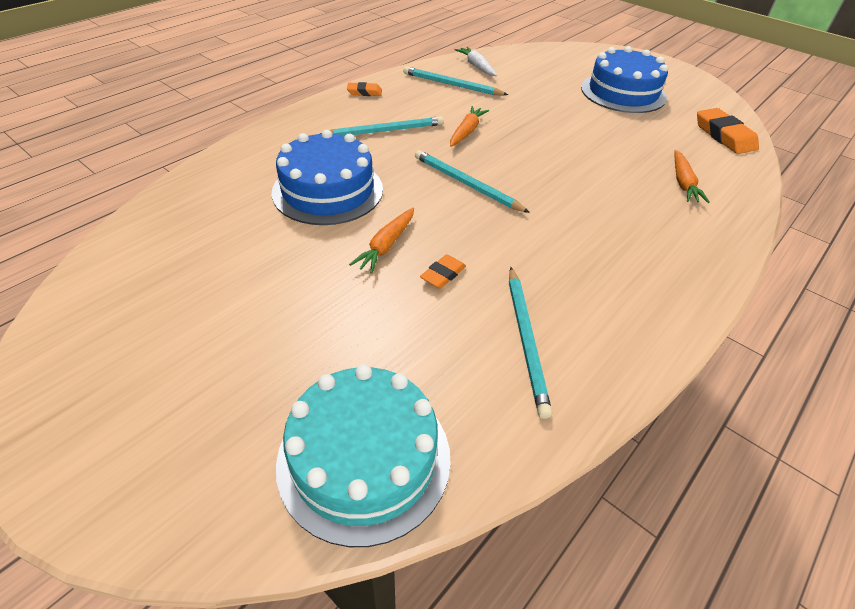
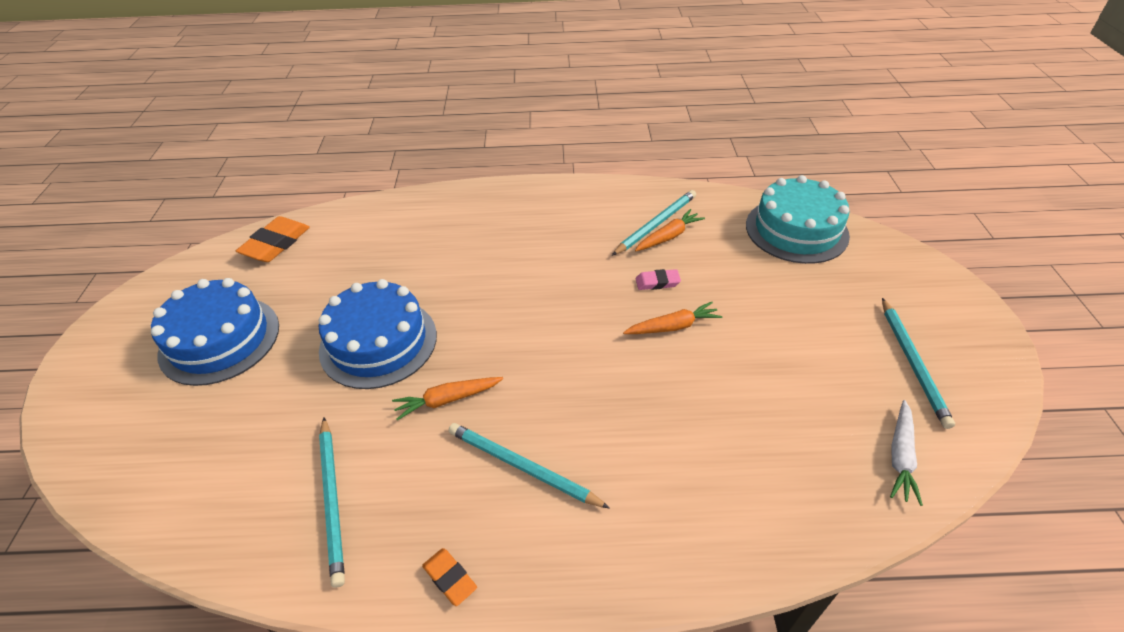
camera: 130 degrees left, 0 degrees up
blue cake [271,130,383,225] -> blue cake moved to [318,279,437,389]
turquoise pencil [415,150,530,213] -> turquoise pencil moved to [882,298,955,429]
orange eraser [420,254,466,289] -> pink eraser [636,269,681,290]
white carrot [454,47,497,76] -> white carrot moved to [890,400,923,506]
orange carrot [675,150,710,203] -> orange carrot moved to [635,209,705,251]

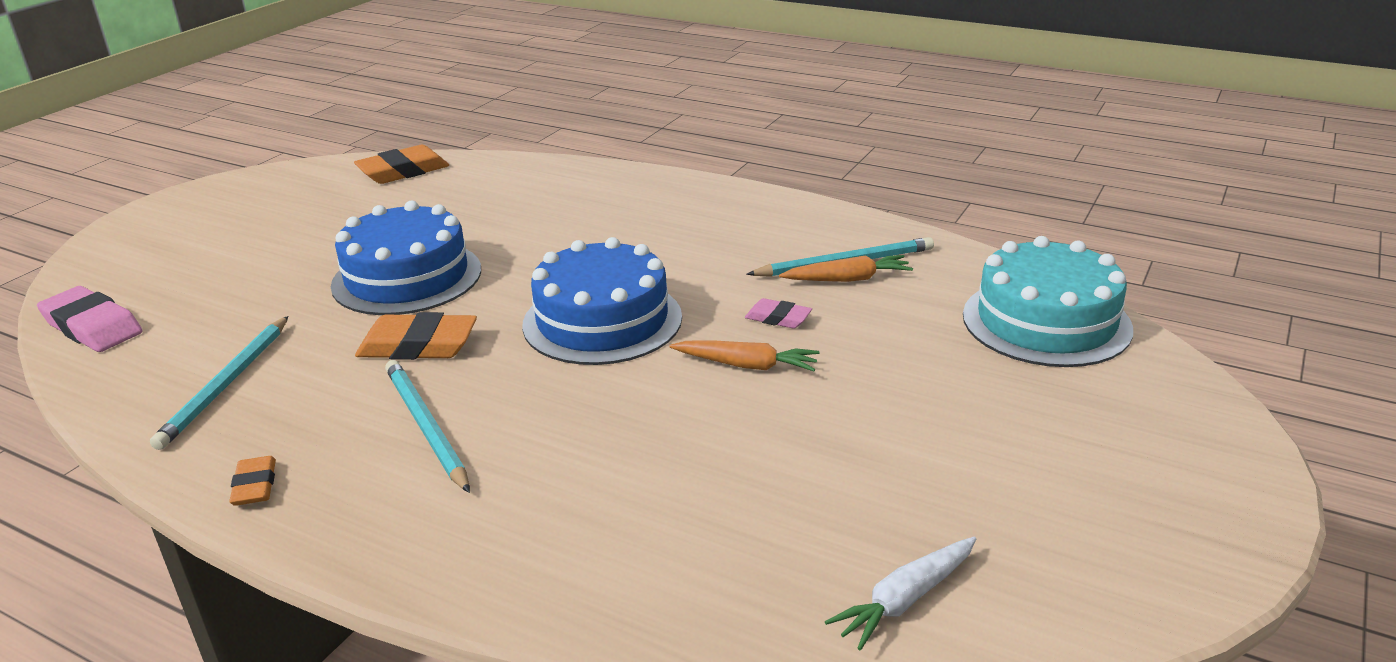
camera: 30 degrees right, 15 degrees down
blue cake [151,278,279,386] -> blue cake moved to [522,237,682,365]
orange carrot [392,377,503,421] -> orange eraser [355,312,477,360]
turquoise pencil [882,298,955,429] -> none
none -> pink eraser [37,286,143,352]

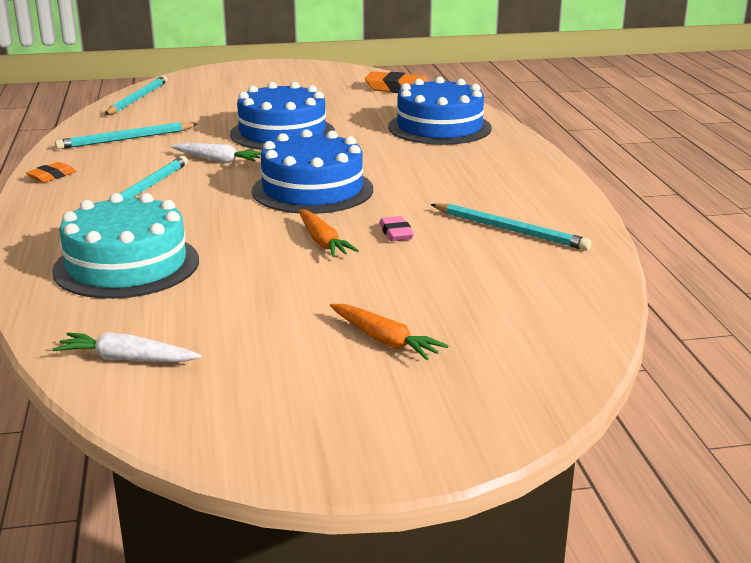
camera: 50 degrees right, 5 degrees down
pink eraser [37,286,143,352] -> turquoise pencil [105,76,168,115]
orange eraser [355,312,477,360] -> white carrot [171,143,261,163]
orange carrot [779,255,913,282] -> orange carrot moved to [330,304,449,360]
turquoise cake [963,236,1133,367] -> turquoise cake moved to [52,193,199,299]
none -> blue cake [388,77,492,145]

